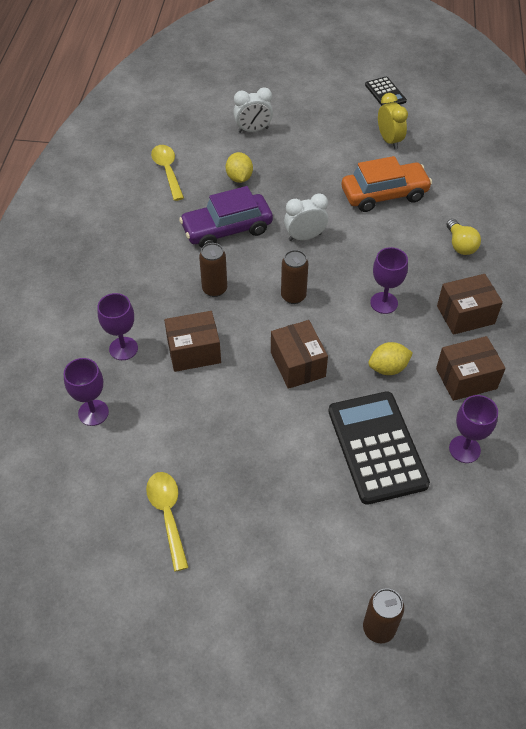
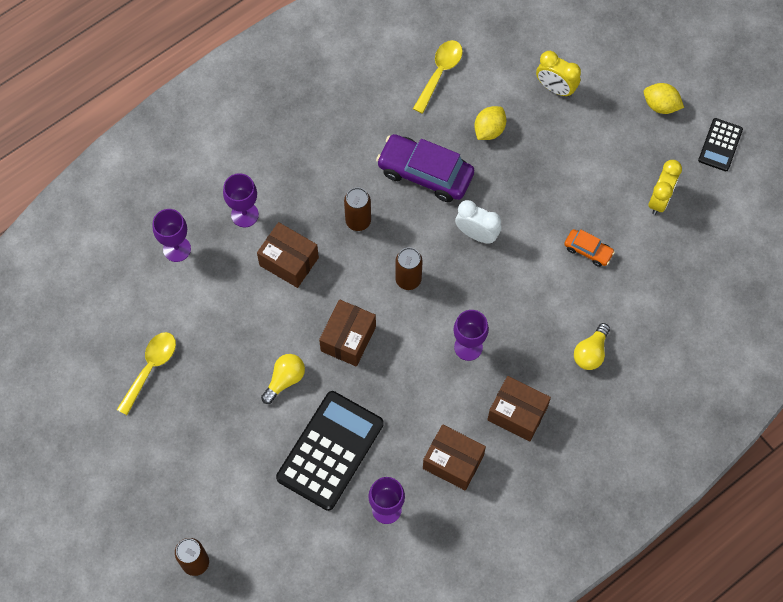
camera: 45 degrees right, 15 degrees up
white clock [233,87,273,133] -> yellow clock [536,51,581,97]
orange car [342,156,432,212] -> orange car [564,229,615,267], size x0.51
yellow lemon [368,342,413,375] -> yellow lemon moved to [644,83,684,114]
none -> yellow light bulb [261,354,305,404]

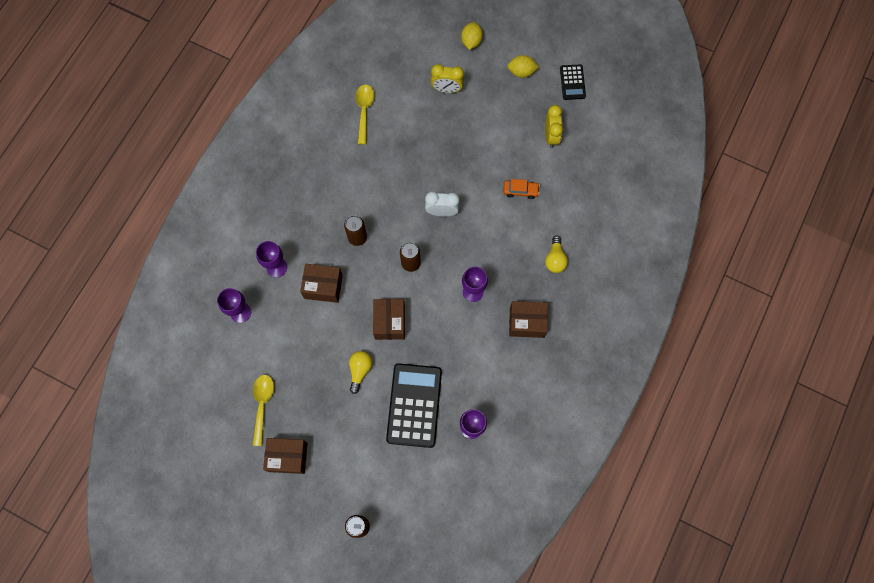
camera: 25 degrees left, 5 degrees up
purple car [376,134,474,202] -> none
brown box [423,424,486,490] -> brown box moved to [263,438,308,474]
yellow lemon [474,106,506,140] -> yellow lemon moved to [461,22,483,50]

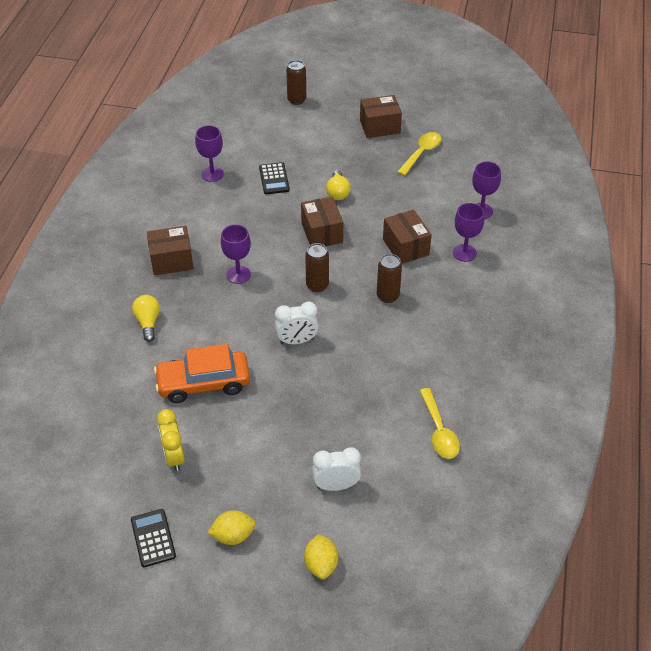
camera: 165 degrees right, 25 degrees down
yellow spoon [253,375,274,446] -> yellow spoon turned 135 degrees counterclockwise [397,132,441,176]
brown box [300,264,343,303] -> brown box turned 75 degrees clockwise [383,210,432,264]
black calculator [386,363,442,448] -> black calculator [259,162,290,194], size x0.52
yellow clock [431,64,464,93] -> white clock [312,447,361,491]
orange car [504,179,540,199] -> orange car [154,344,250,403], size x1.98

